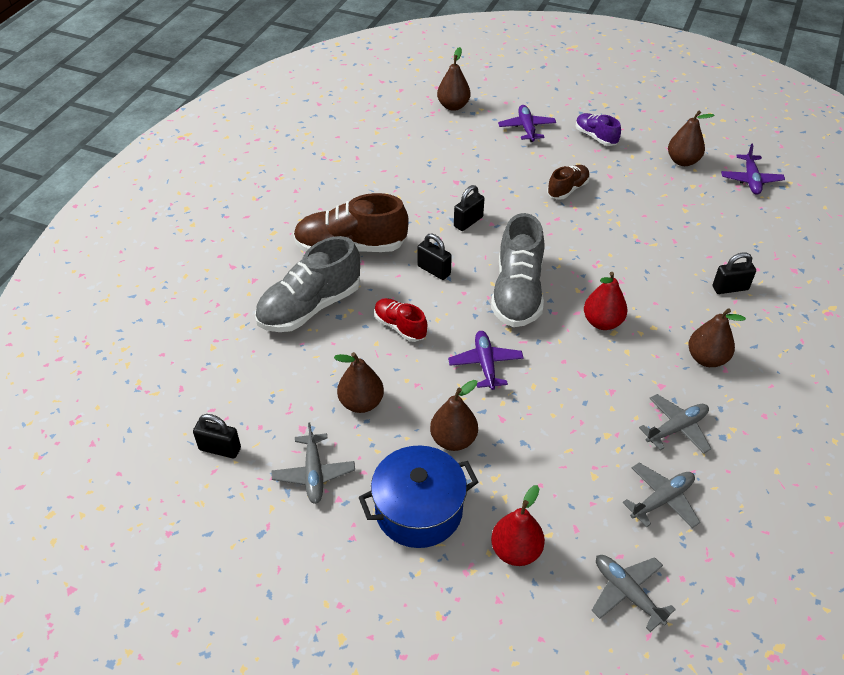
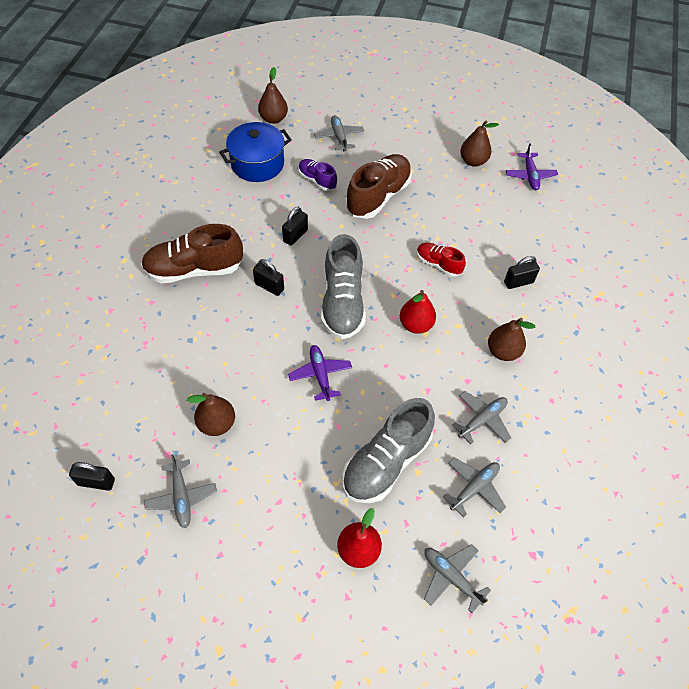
camera: 10 degrees left, 10 degrees up
grey shoe [255,236,360,332] -> grey shoe moved to [342,398,435,503]
blue pot [358,445,478,548] -> blue pot moved to [219,122,292,182]
red shoe [374,298,427,342] -> red shoe moved to [417,243,466,277]
brown pear [430,380,478,451] -> none
purple plane [498,105,556,142] -> grey plane [314,115,364,151]
brown shoe [547,165,590,200] -> brown shoe [346,154,412,219], size x1.85
purple shoe [576,113,621,146] -> purple shoe moved to [298,159,337,191]

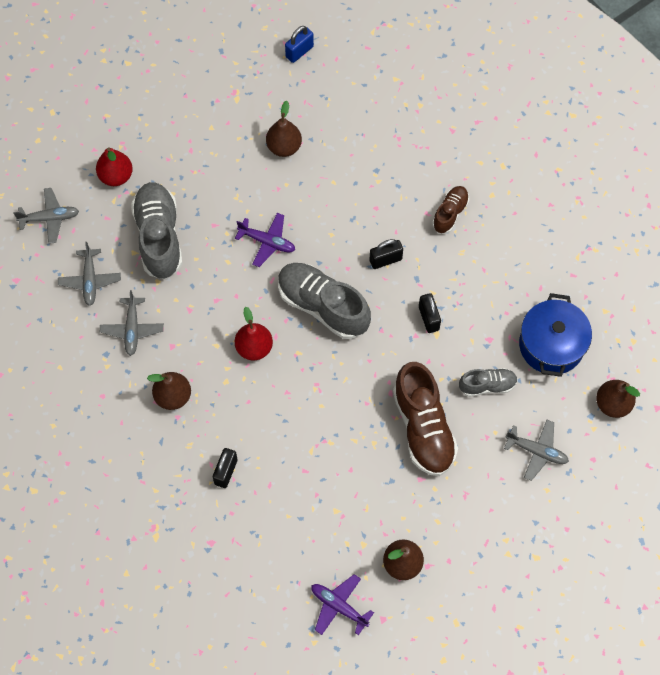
camera: 130 degrees right, 10 degrees up
black padlock [69,462,115,491] -> blue padlock [285,26,314,63]
brown shoe [141,224,243,283] -> brown shoe [432,186,469,233], size x0.54
grey plane [144,454,217,528] -> none
purple shoe [298,159,337,191] -> grey shoe [459,368,518,397]
red shoe [417,243,466,277] -> none

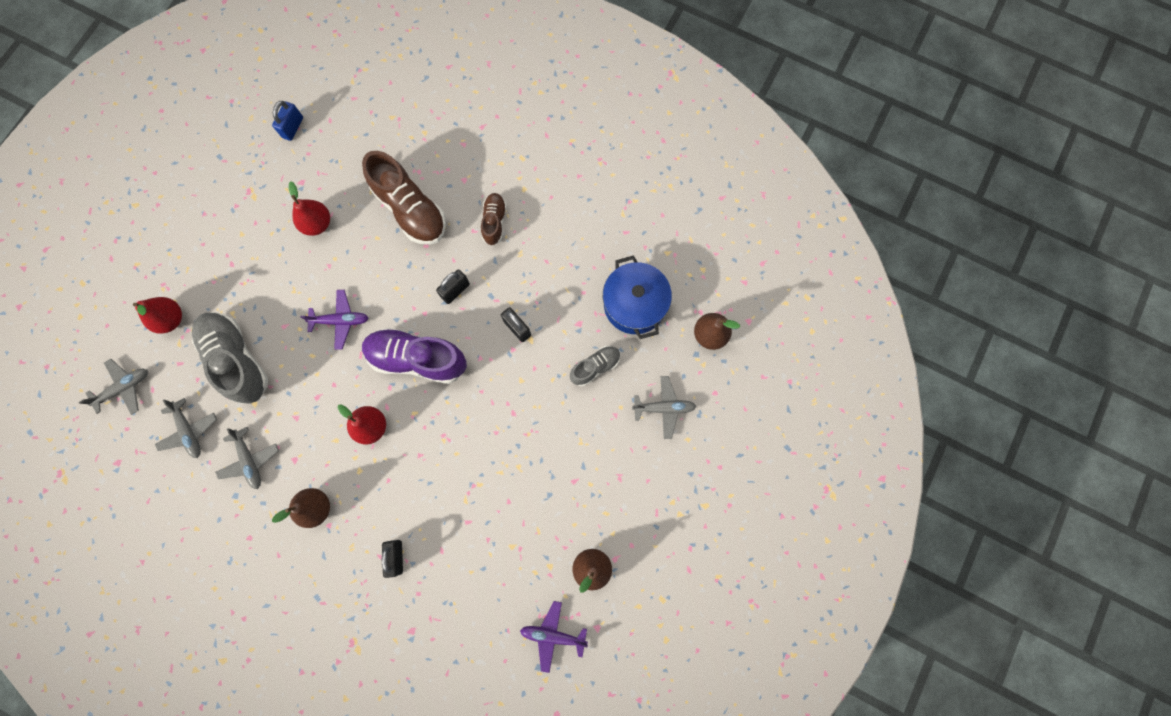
camera: 25 degrees left, 10 degrees up
brown pear [266,101,302,157] -> red pear [289,182,330,236]
grey shoe [278,263,371,339] -> purple shoe [362,328,467,384]
brown shoe [393,362,458,476] -> brown shoe moved to [362,151,446,245]

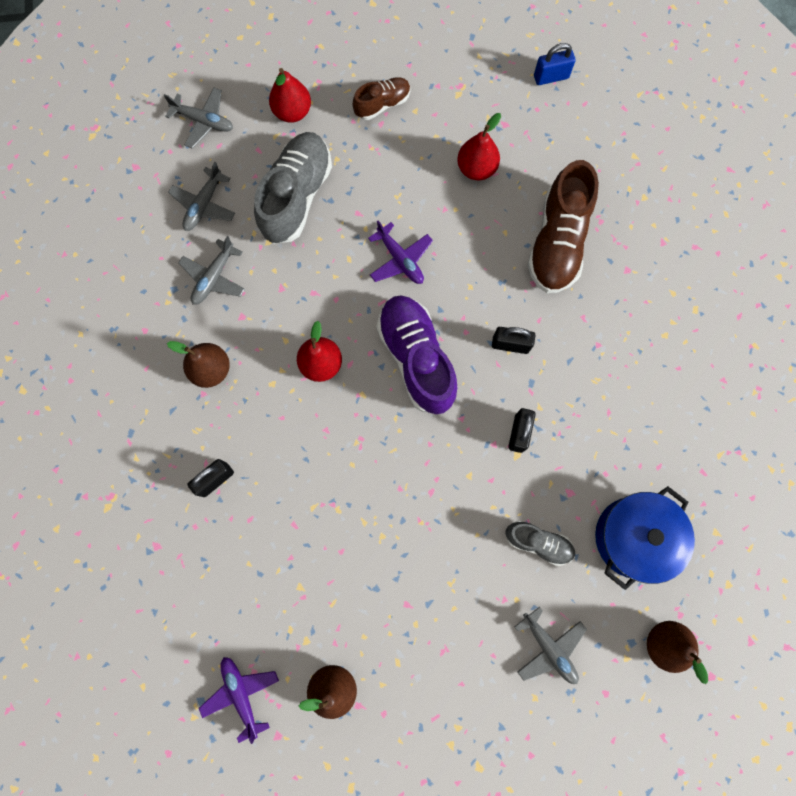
camera: 55 degrees right, 0 degrees up
brown shoe [481,193,507,245] -> brown shoe moved to [353,77,410,120]

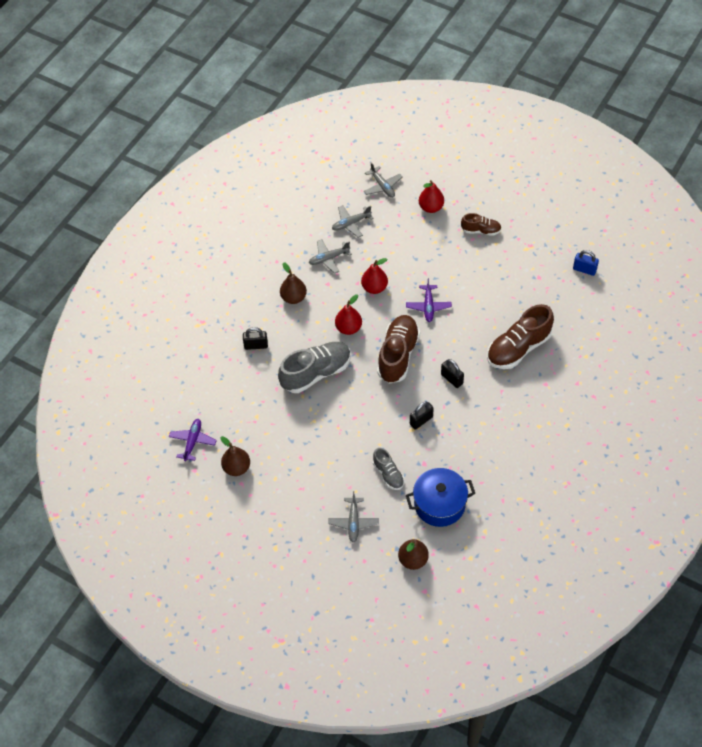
camera: 40 degrees right, 20 degrees down
grey shoe [254,132,332,244] -> grey shoe moved to [278,342,351,393]
purple shoe [376,296,458,414] -> brown shoe [377,315,420,384]
red pear [457,113,501,180] -> red pear moved to [361,258,388,294]

